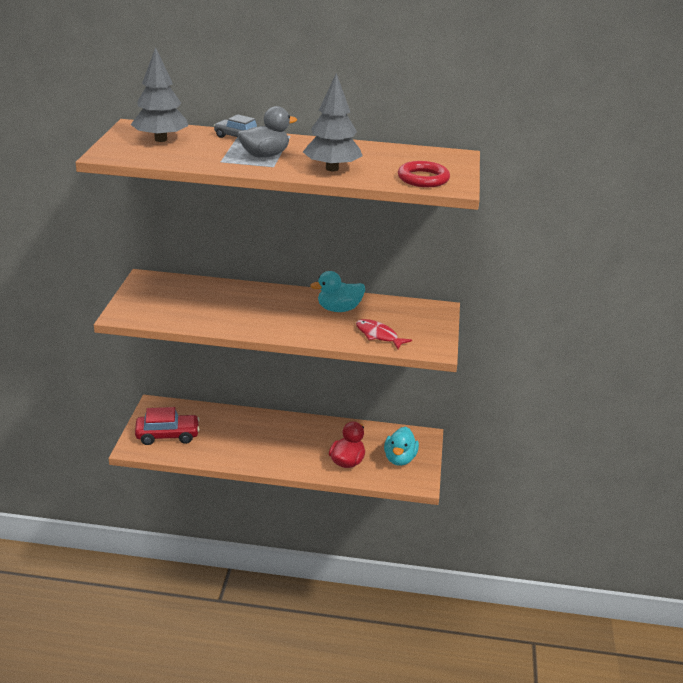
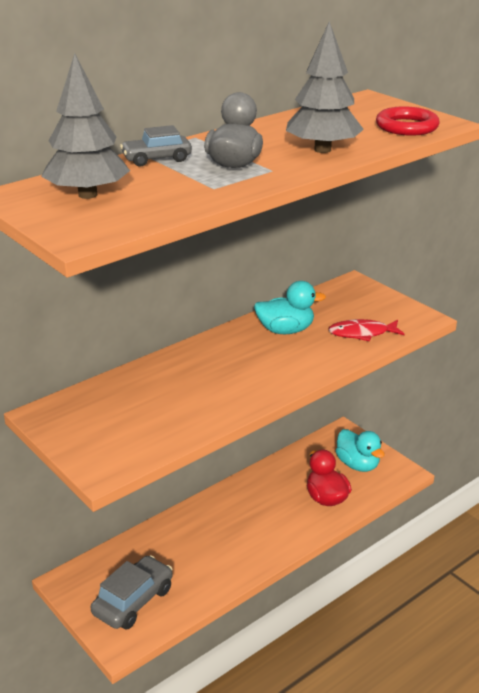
camera: 45 degrees left, 0 degrees up
red car [135,407,200,445] -> grey car [90,555,173,630]
turquoise duck [310,271,365,312] -> turquoise duck turned 120 degrees counterclockwise [254,281,326,334]

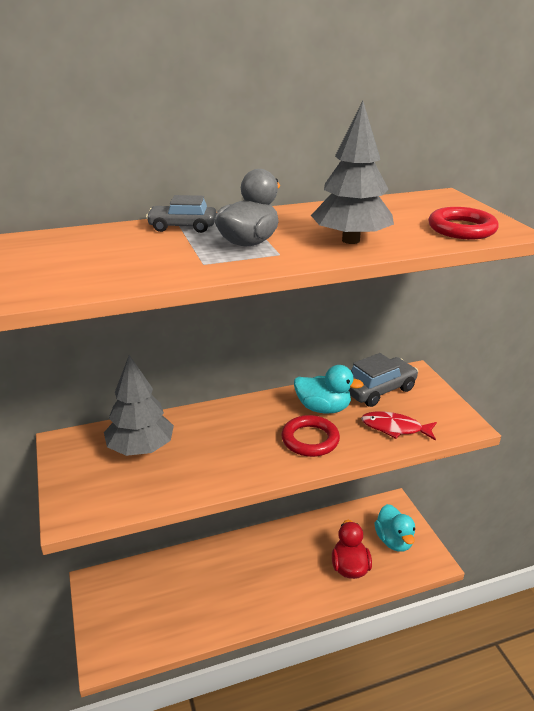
camera: 20 degrees right, 0 degrees up
grey tree [41,53,130,199] -> grey tree moved to [104,355,174,456]
grey car [90,555,173,630] -> grey car moved to [348,353,418,407]
none -> red ring [281,415,340,457]

